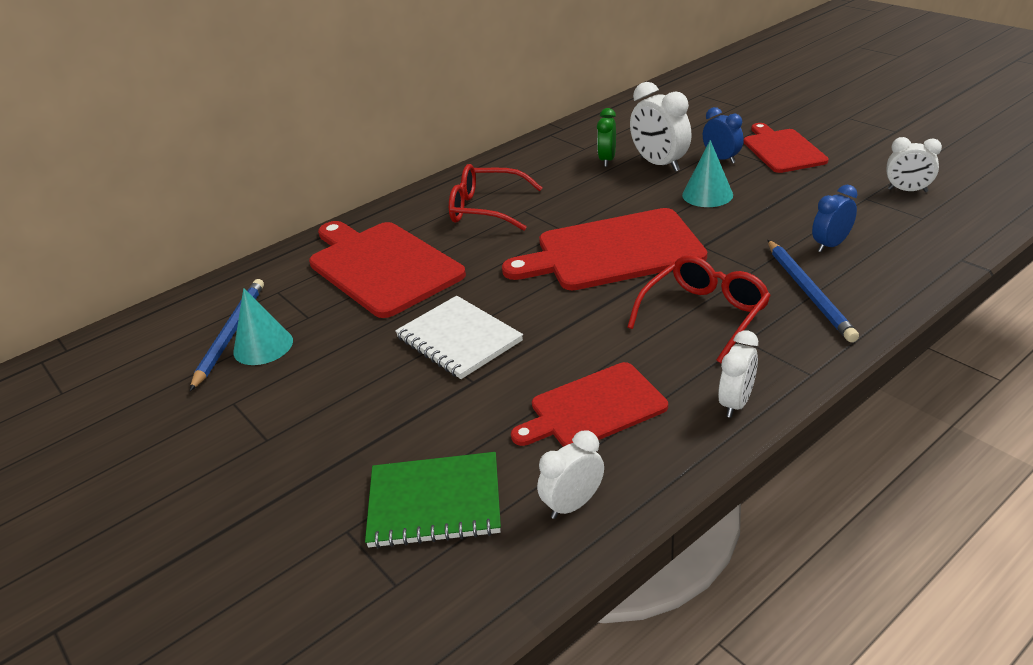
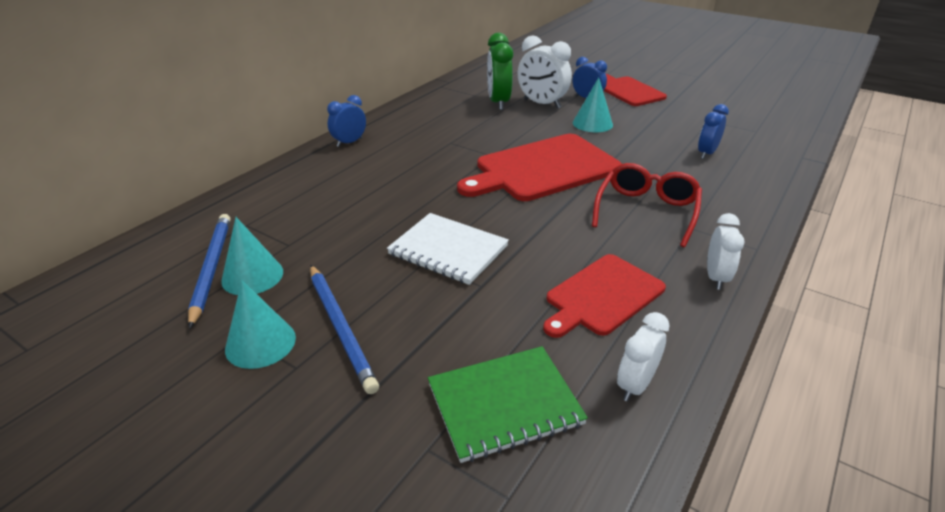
camera: 20 degrees left, 0 degrees up
red cutting board [309,221,466,318] -> none
red glasses [449,164,542,231] -> none
green clock [597,108,616,167] -> green clock [487,33,513,110], size x1.57
blue pencil [768,240,859,342] -> blue pencil moved to [310,265,379,394]
white clock [887,137,942,192] -> none
none -> turquoise cone [225,280,296,369]
none -> blue clock [327,95,366,147]

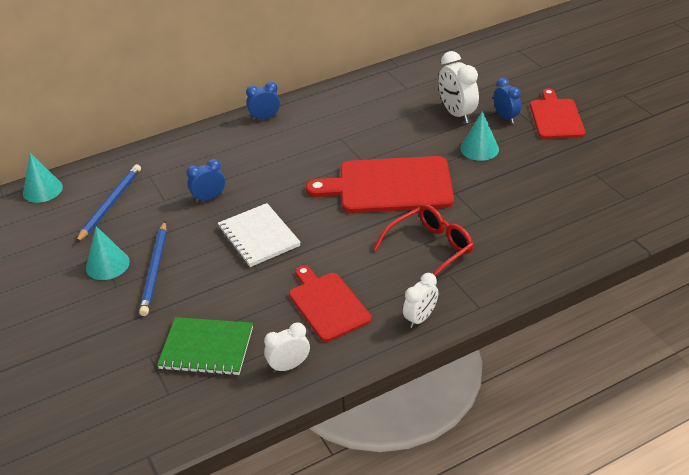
camera: 30 degrees right, 5 degrees up
turquoise cone [221,217,283,295] -> turquoise cone moved to [23,153,63,203]
green clock [487,33,513,110] -> none
red cutting board [543,254,666,338] -> red cutting board turned 75 degrees clockwise [289,265,372,342]
blue clock [698,104,729,159] -> blue clock moved to [186,159,225,203]

